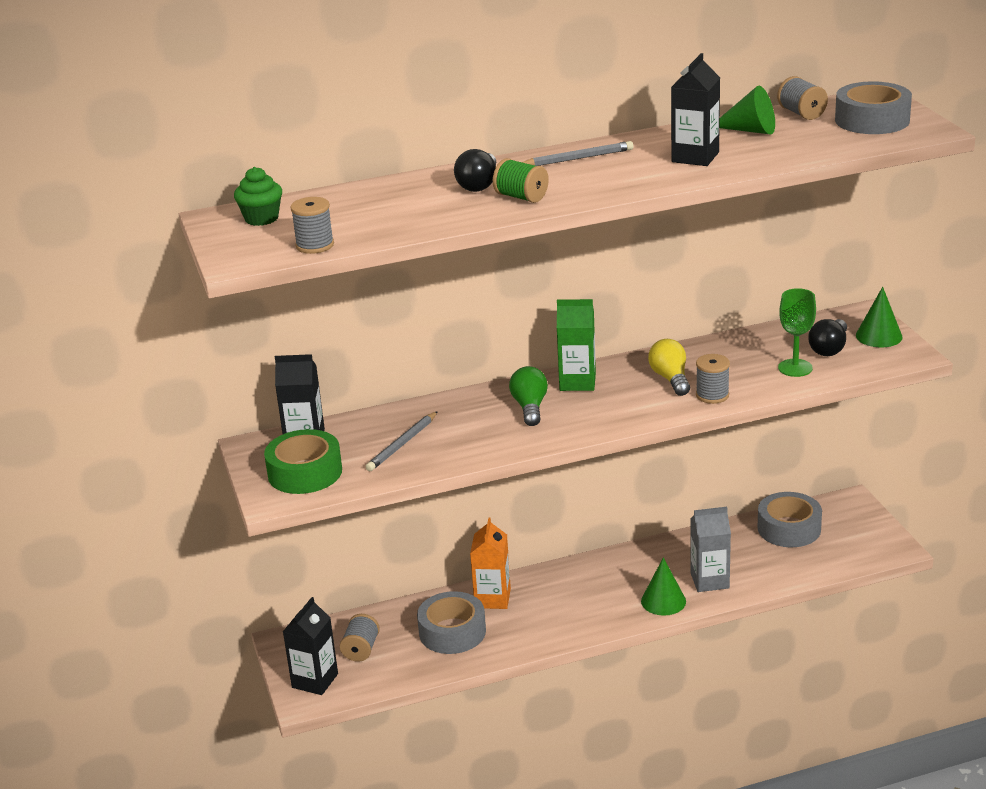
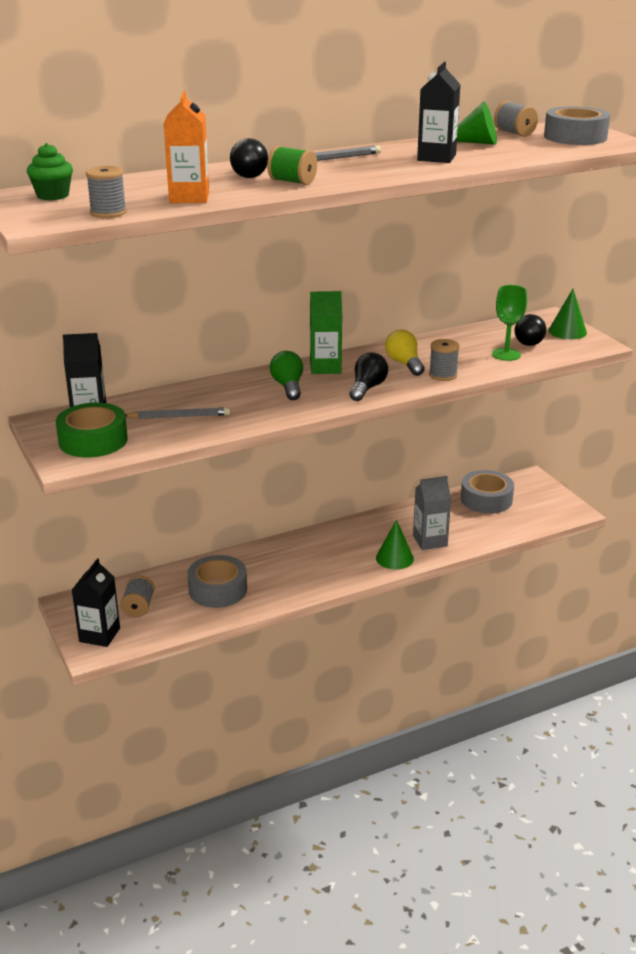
camera: 10 degrees left, 0 degrees up
grey pencil [365,411,438,471] -> grey pencil turned 120 degrees counterclockwise [125,407,230,419]
orange carton [470,518,511,609] -> orange carton moved to [164,91,209,203]
none -> black light bulb [349,353,388,401]

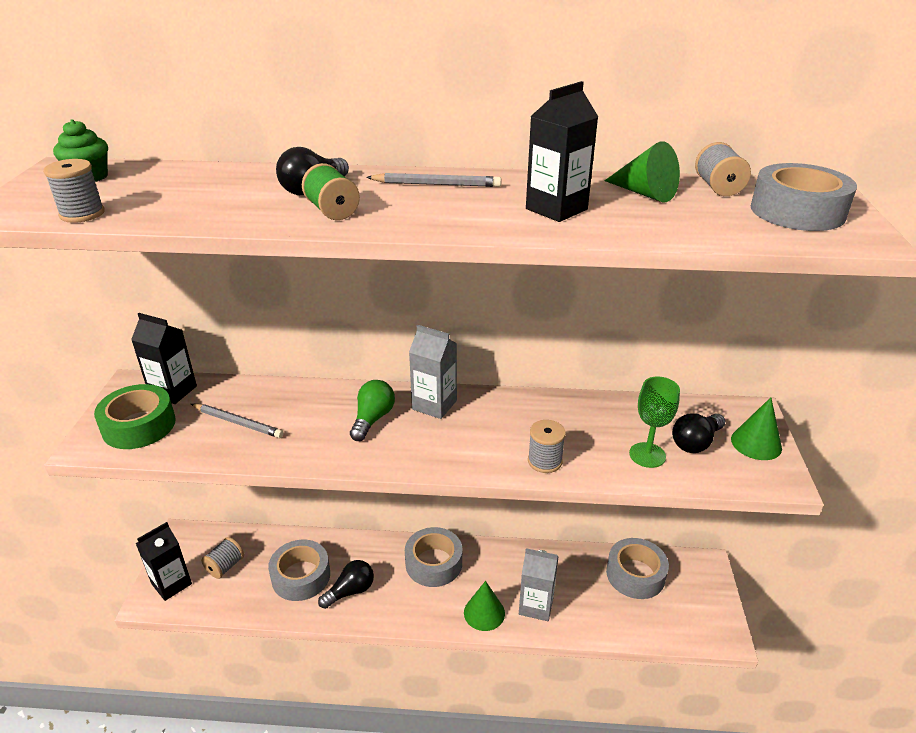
camera: 30 degrees right, 5 degrees up
orange carton [164,91,209,203] -> none
green carton [310,291,342,374] -> grey carton [409,325,457,419]
black light bulb [349,353,388,401] -> black light bulb moved to [318,560,374,609]
yellow light bulb [385,329,425,376] -> none
none -> grey tape [405,527,462,587]

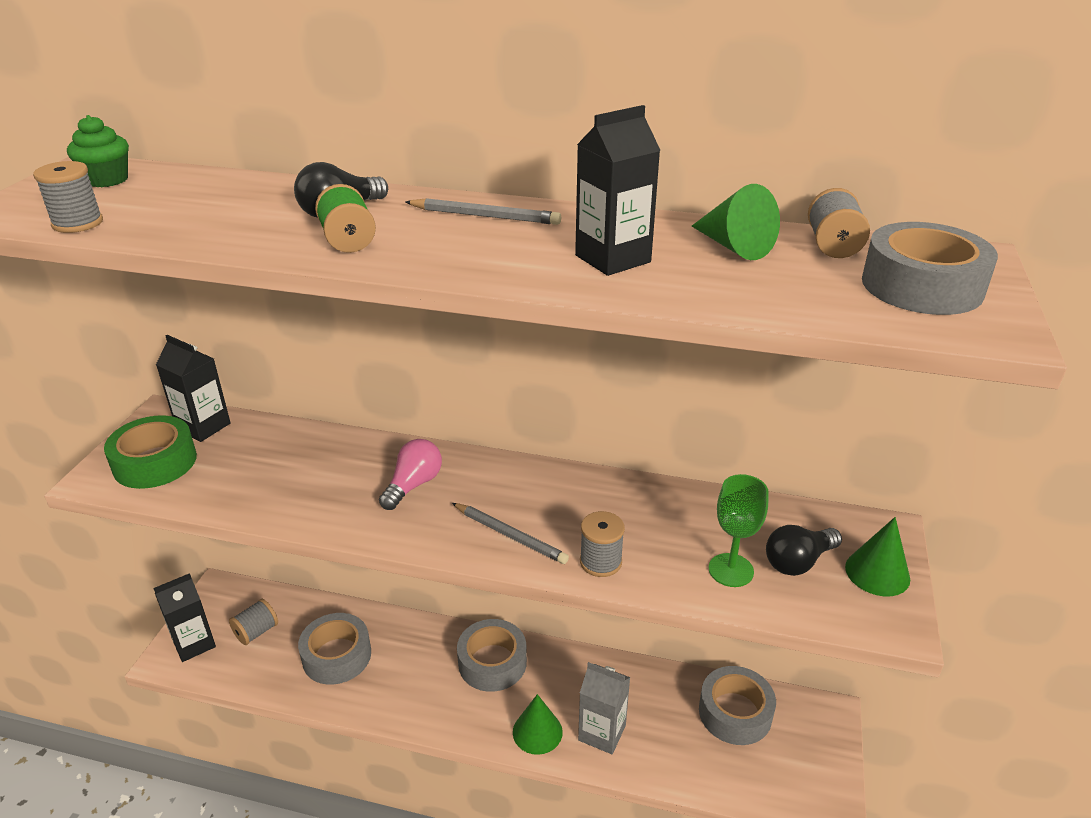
camera: 10 degrees right, 0 degrees up
grey pencil [191,404,284,438] -> grey pencil moved to [452,503,569,564]
black light bulb [318,560,374,609] -> none
green light bulb [350,380,395,441] -> pink light bulb [379,439,442,510]
grey carton [409,325,457,419] -> none

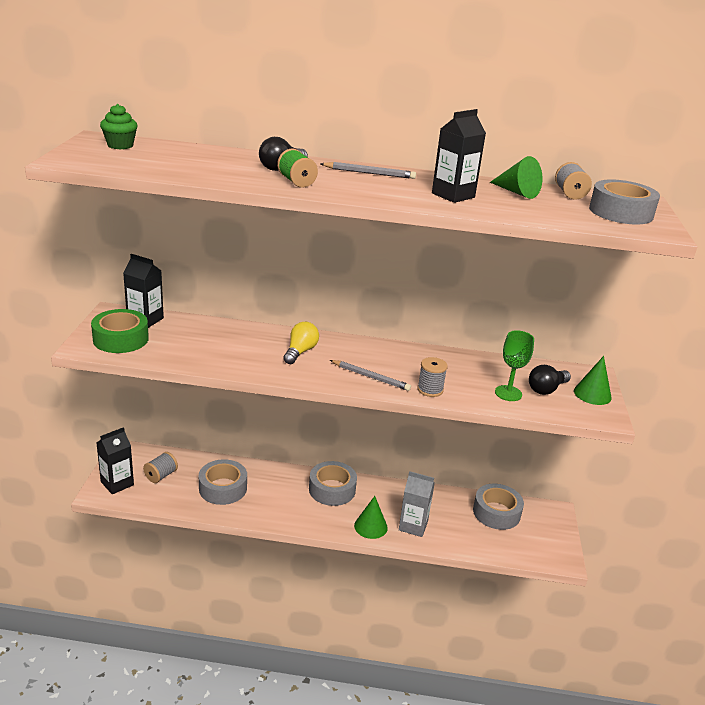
camera: 10 degrees left, 5 degrees down
grey spool [33,161,103,233] -> none
pink light bulb [379,439,442,510] -> yellow light bulb [283,322,319,364]

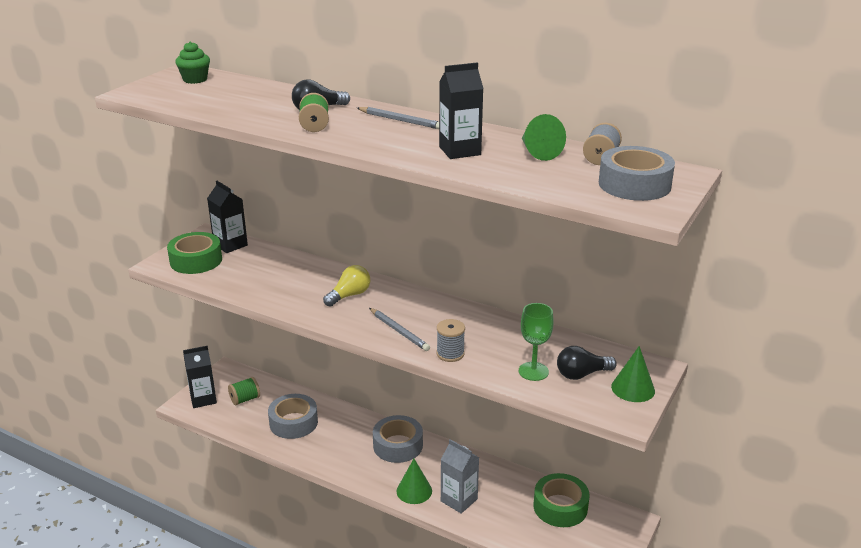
camera: 25 degrees right, 0 degrees up
grey spool [143,452,178,483] -> green spool [228,377,260,405]
grey tape [473,484,524,530] -> green tape [534,473,590,527]

